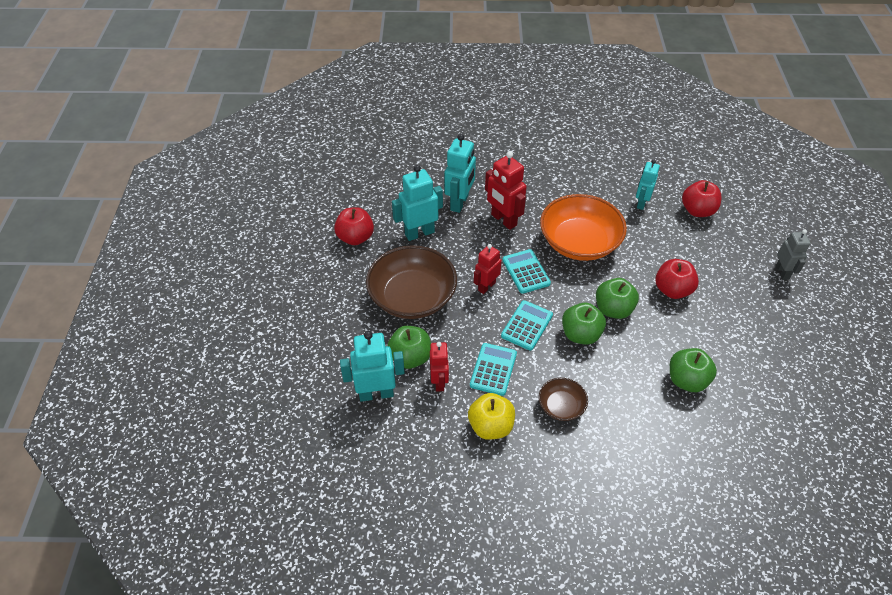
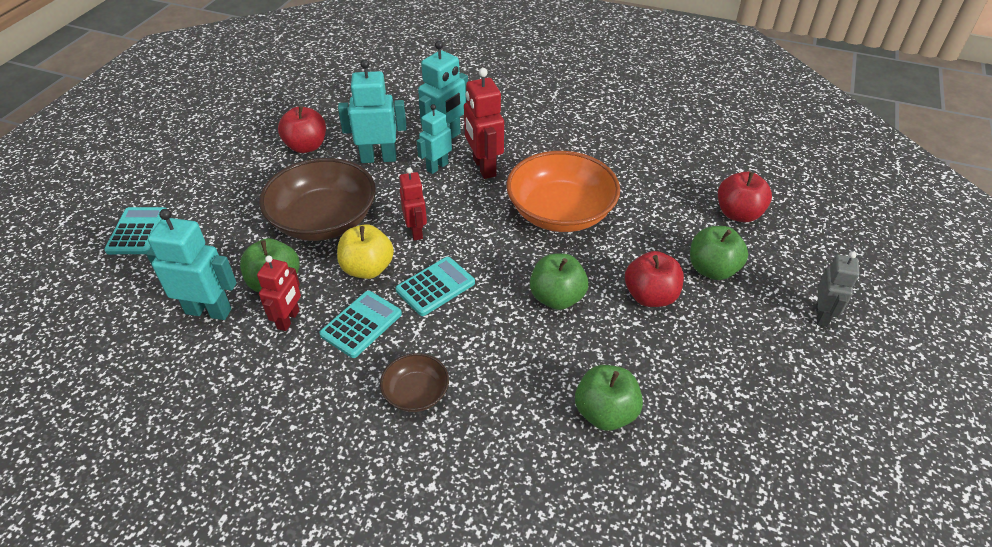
camera: 20 degrees right, 5 degrees down
yellow apple [468,393,515,440] -> yellow apple moved to [337,224,394,279]
red robot [474,244,502,294] -> red robot turned 105 degrees clockwise [399,167,427,241]
turquoise calculator [503,249,551,294] -> turquoise calculator moved to [104,207,167,254]
green apple [562,303,606,345] -> green apple moved to [690,226,748,280]
turquoise robot [636,159,660,210] -> turquoise robot moved to [417,104,452,174]

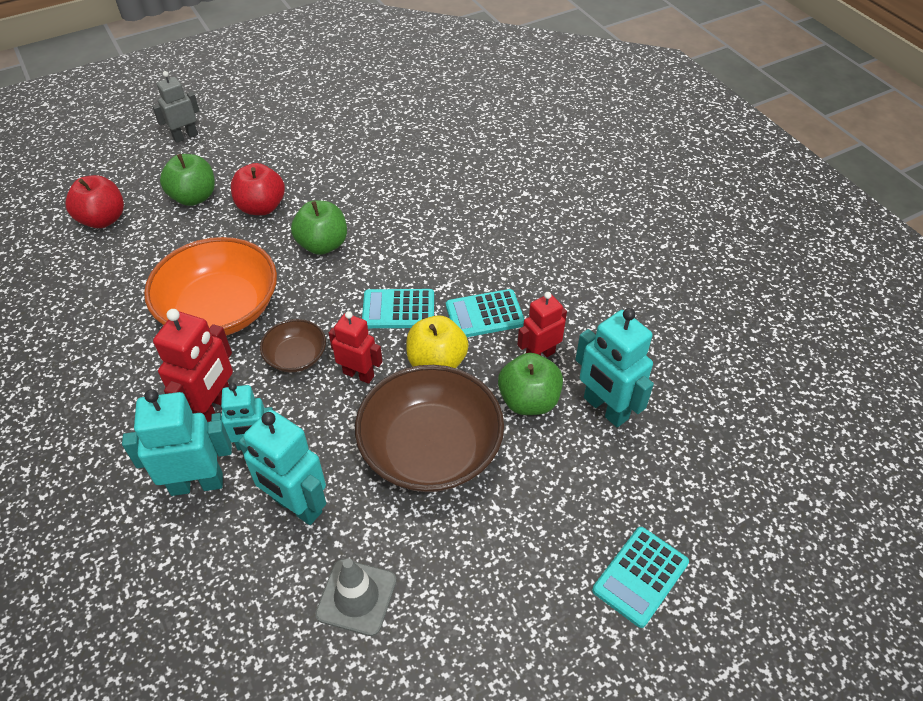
camera: 140 degrees left, 5 degrees up
red apple [278,106,326,153] -> grey traffic cone [315,558,396,636]
brown bowl [380,353,449,412] -> brown bowl moved to [260,319,326,373]
red robot [399,167,427,241] -> red robot turned 90 degrees clockwise [329,311,382,384]
green apple [575,365,643,431] -> none

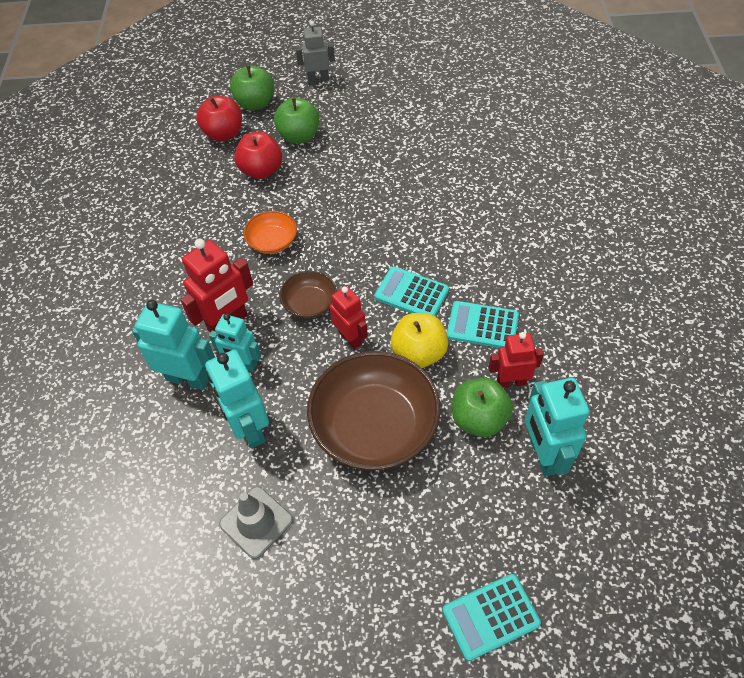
camera: 30 degrees right, 5 degrees up
orange bowl [144,237,277,336] -> orange bowl [243,211,297,254], size x0.49
red apple [231,163,285,215] -> red apple moved to [234,132,282,179]
green apple [291,200,347,255] -> green apple moved to [230,65,274,110]

